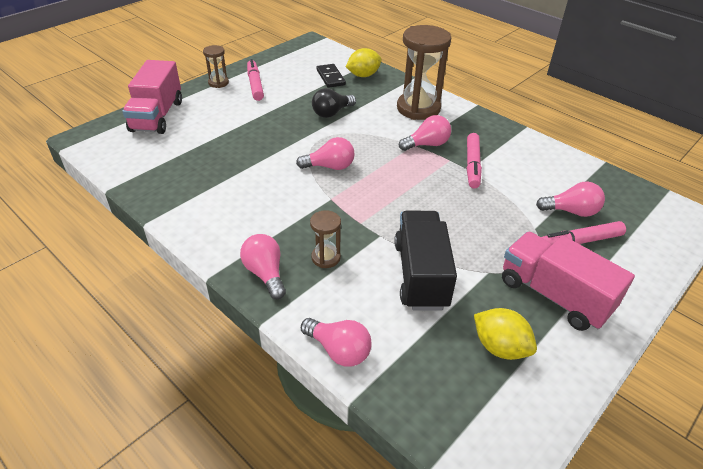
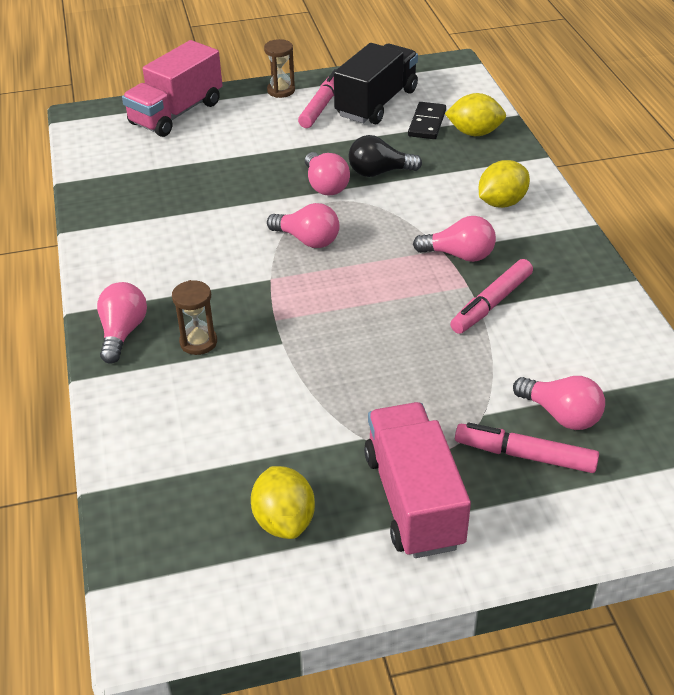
camera: 35 degrees right, 0 degrees up
pink light bulb [301,318,372,367] -> pink light bulb moved to [305,152,350,195]
black truck [394,211,457,311] -> black truck moved to [334,43,418,124]
brown hourglass [397,25,451,120] -> yellow lemon [478,160,530,208]

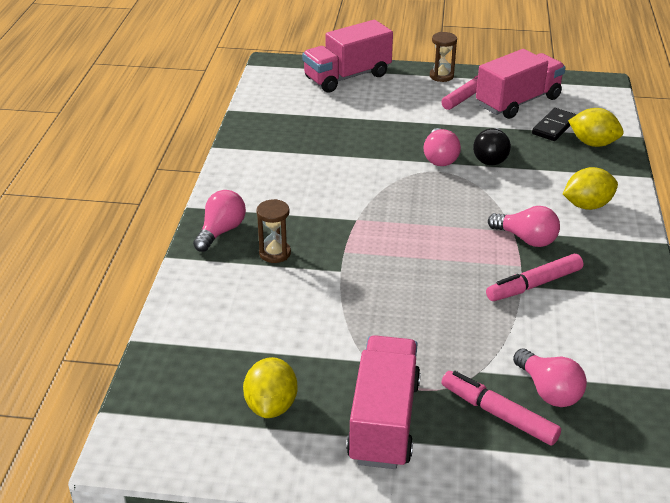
camera: 20 degrees right, 5 degrees down
pink light bulb [267,203,340,248] -> none
black truck [334,43,418,124] -> pink truck [476,49,566,119]
black light bulb [349,135,422,177] -> black light bulb turned 90 degrees counterclockwise [473,128,511,165]

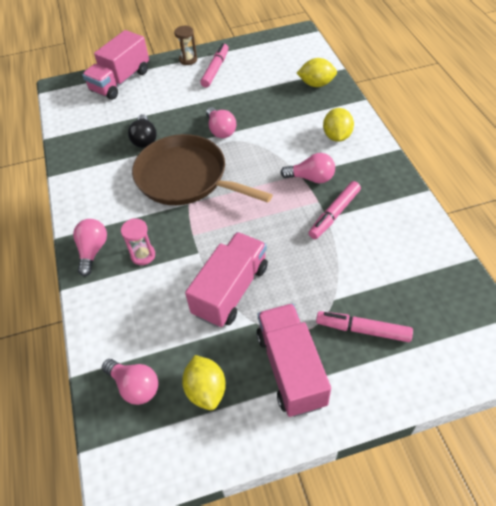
camera: 20 degrees left, 15 degrees up
brown hourglass [256,199,291,263] -> pink hourglass [121,219,155,265]
black light bulb [473,128,511,165] -> black light bulb moved to [128,114,157,148]
pink truck [476,49,566,119] -> pink truck moved to [185,232,268,328]
pink light bulb [513,348,587,407] -> pink light bulb moved to [102,359,158,405]
black domino [532,108,577,141] -> none
yellow lemon [563,167,618,210] -> yellow lemon turned 45 degrees counterclockwise [323,108,354,142]
none -> brown pan [132,134,273,205]

